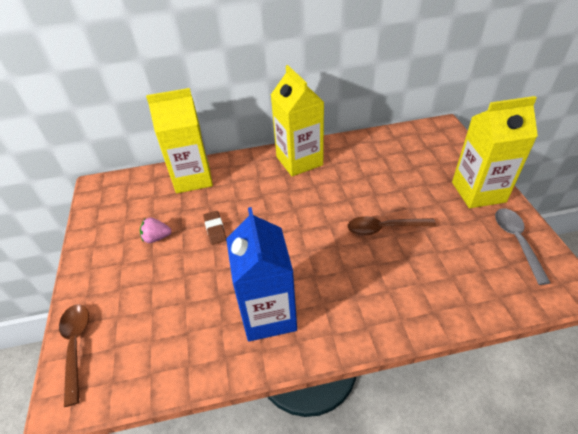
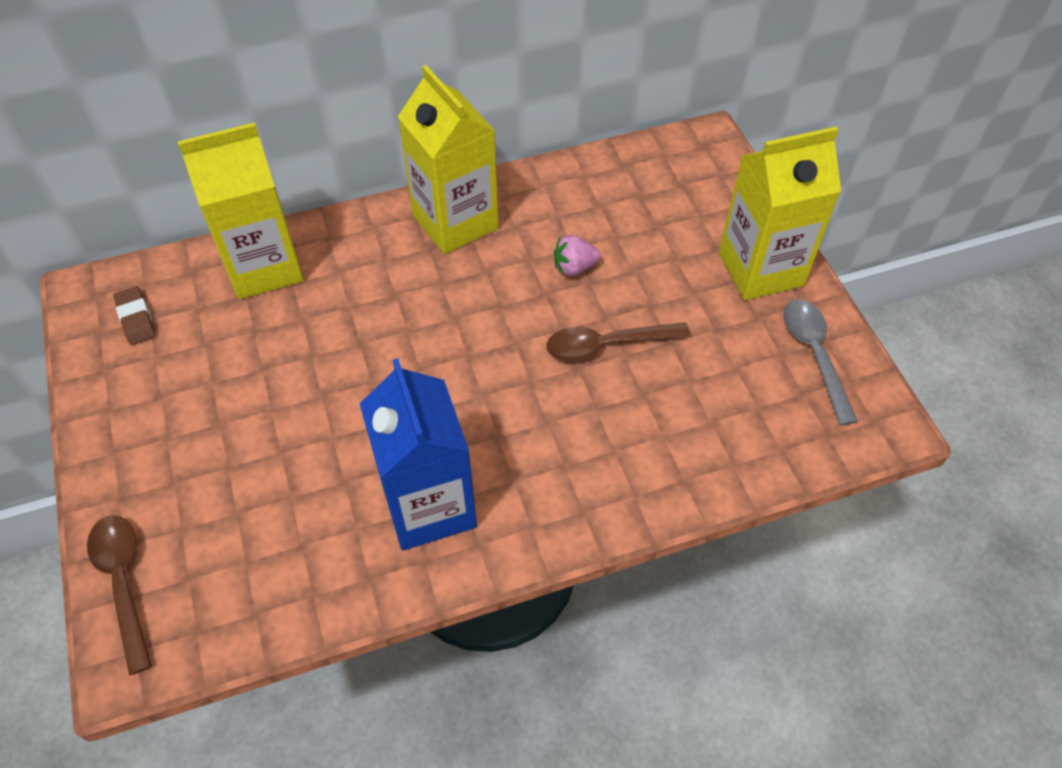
camera: 10 degrees left, 10 degrees up
pink strawberry [140,218,172,243] -> pink strawberry moved to [554,235,601,276]
brown eraser [203,211,226,245] -> brown eraser moved to [113,286,156,345]

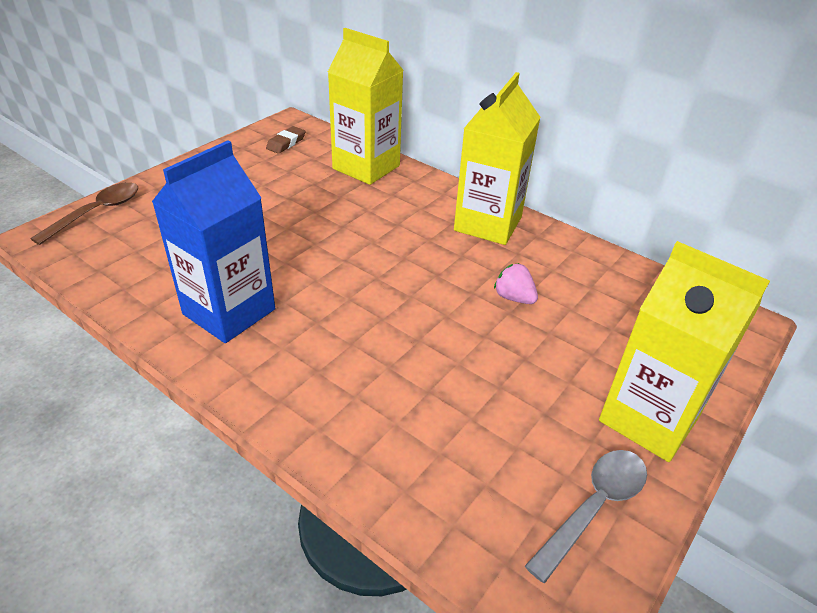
camera: 55 degrees right, 15 degrees down
brown spoon [546,323,691,361] -> none

